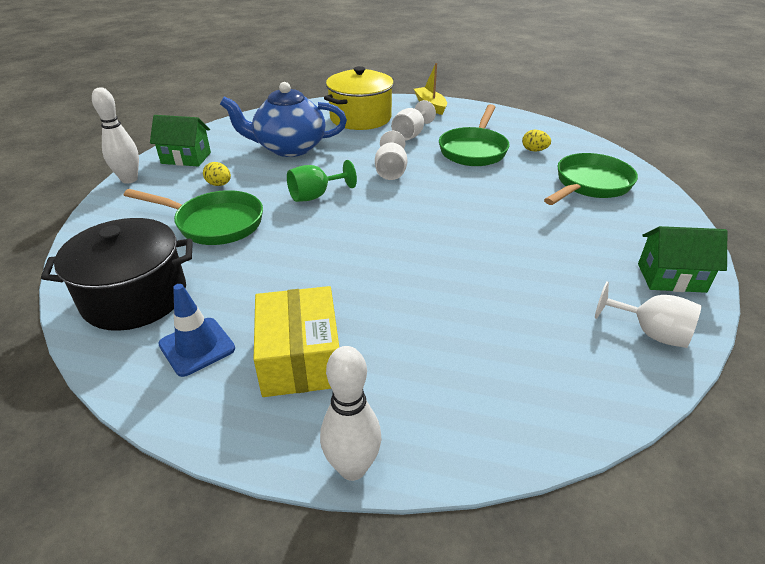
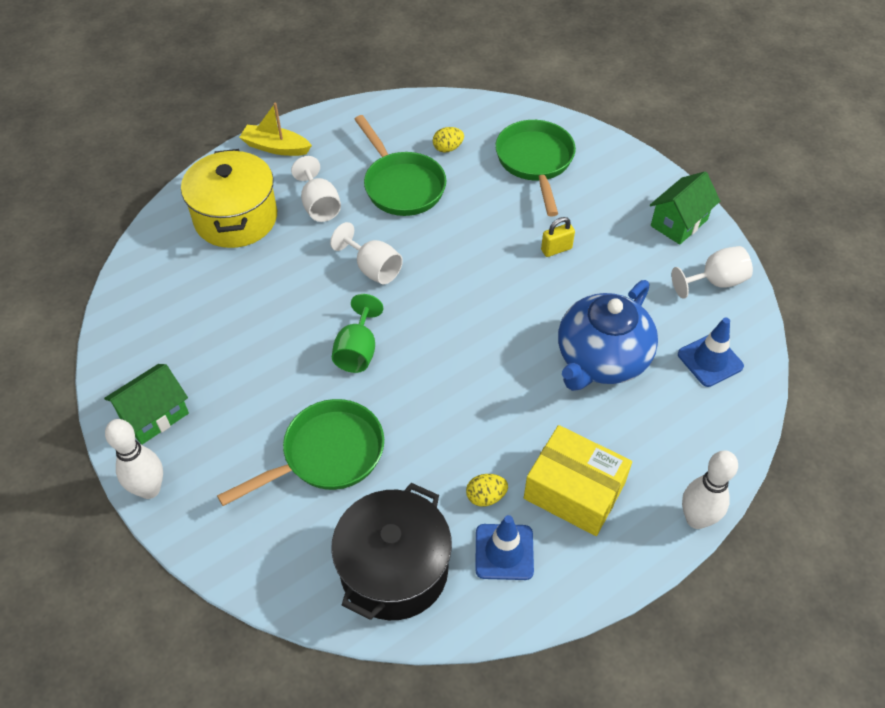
camera: 50 degrees left, 15 degrees up
yellow egg [203,162,231,186] -> yellow egg moved to [466,474,508,507]
blue teapot [220,82,347,157] -> blue teapot moved to [558,280,658,391]
none -> yellow padlock [541,217,575,257]
none -> blue traffic cone [678,318,744,387]

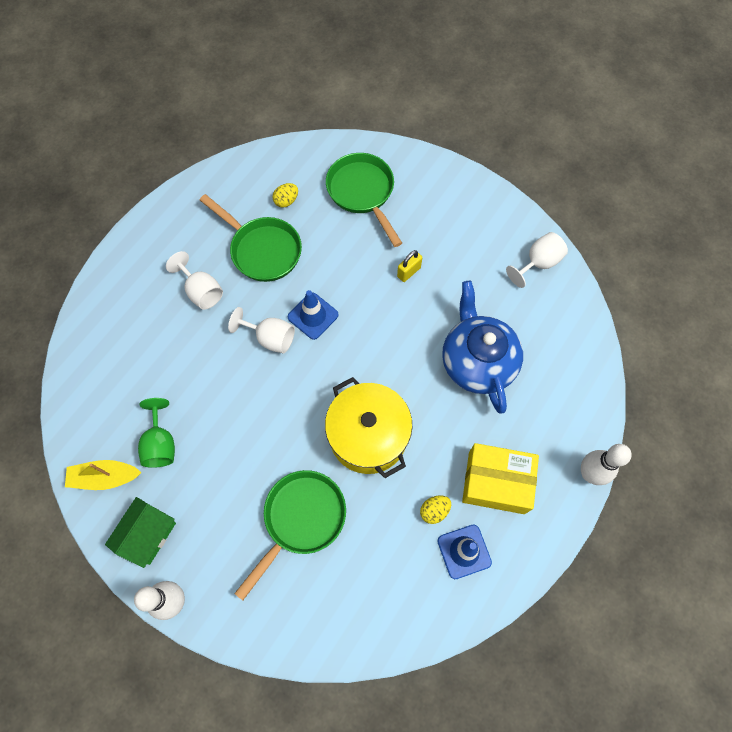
camera: 20 degrees left, 15 degrees up
yellow pot [181,149,277,248] -> yellow pot moved to [325,377,412,478]
yellow boat [239,103,312,156] -> yellow boat moved to [65,460,142,490]
black pot [331,483,452,620] -> none
green goblet [332,294,383,373] -> green goblet moved to [138,398,175,468]
blue teapot [558,280,658,391] -> blue teapot turned 150 degrees clockwise [442,281,523,413]
green house [650,172,720,245] -> none
blue traffic cone [678,318,744,387] -> blue traffic cone moved to [288,290,339,340]

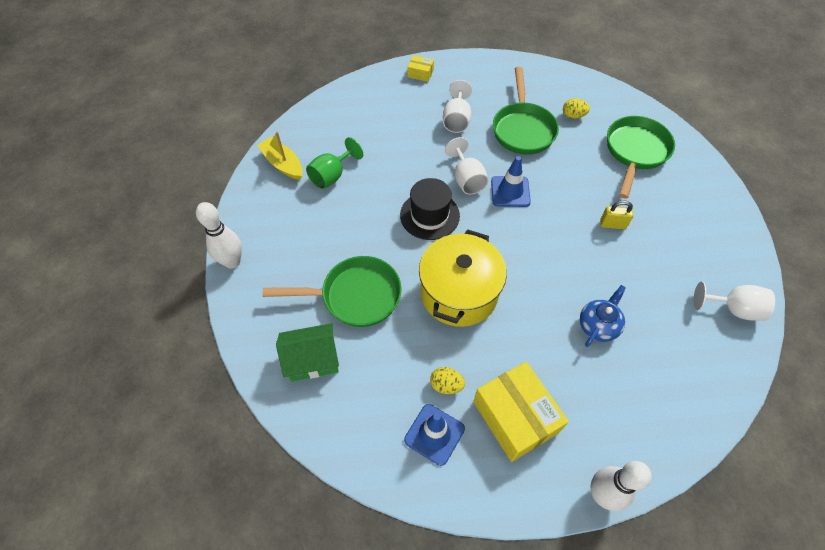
camera: 50 degrees right, 10 degrees down
green house [105,497,176,568] -> green house moved to [276,323,339,381]
blue teapot [442,281,523,413] -> blue teapot [580,285,626,347], size x0.52
none -> black hat [400,178,460,240]
none -> yellow box [407,55,434,82]

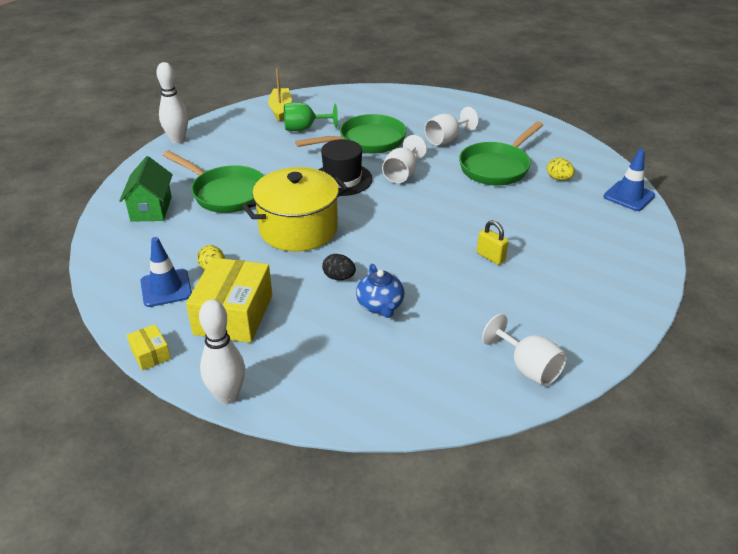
camera: 40 degrees right, 20 degrees down
green house [276,323,339,381] -> green house turned 60 degrees clockwise [119,156,173,222]
yellow box [407,55,434,82] -> yellow box moved to [127,324,171,371]
blue traffic cone [491,156,531,207] -> blue traffic cone moved to [604,149,655,211]
blue teapot [580,285,626,347] -> blue teapot turned 90 degrees clockwise [356,264,405,318]
green pan [607,116,675,198] -> green pan moved to [295,114,406,154]
none -> black egg [322,254,356,280]

